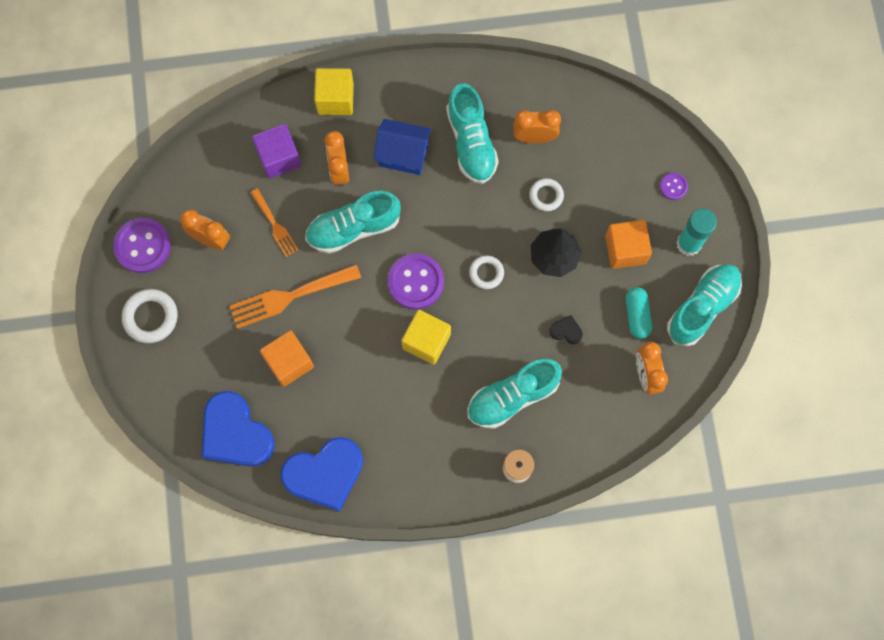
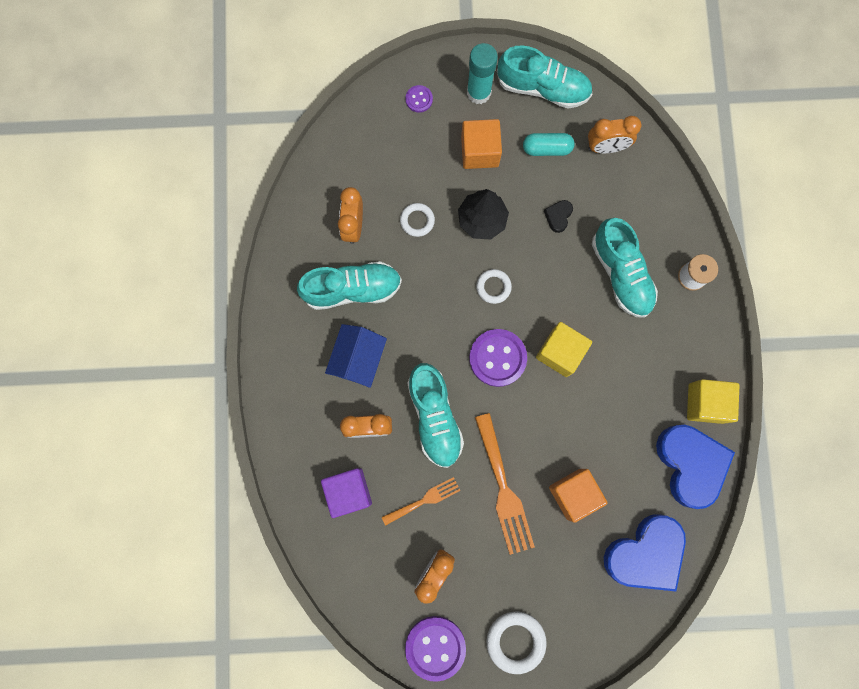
camera: 85 degrees left, 5 degrees up
yellow cube [314,68,354,115] -> yellow cube moved to [687,379,739,424]
turquoise shoe [667,264,742,346] -> turquoise shoe turned 150 degrees clockwise [497,45,592,109]

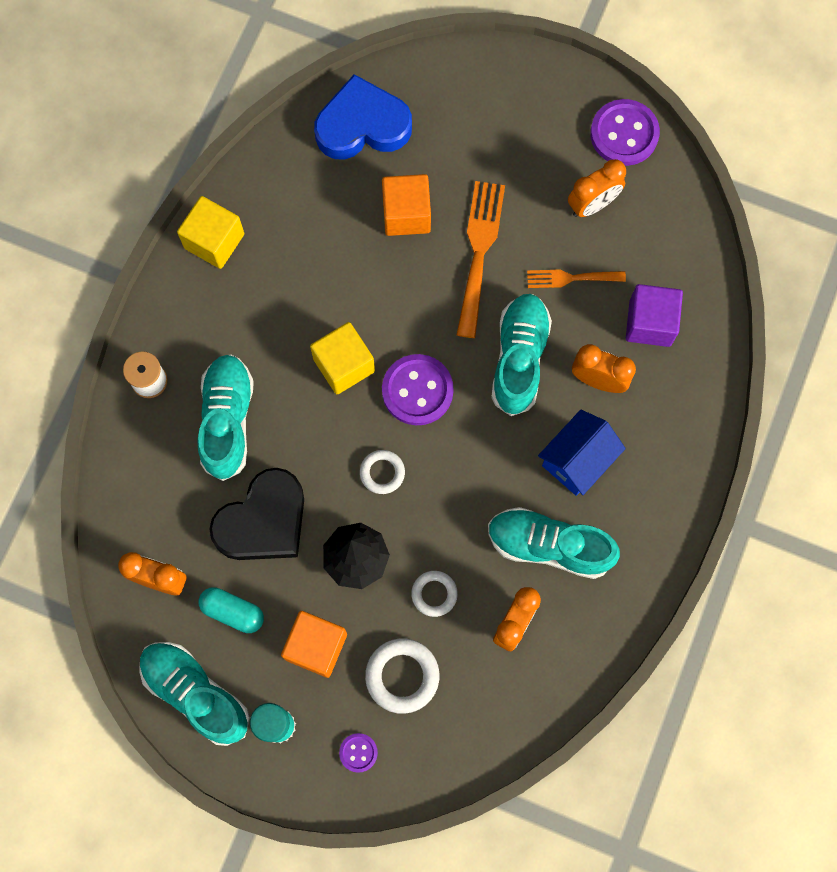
camera: 155 degrees left, 5 degrees down
white ring [487,612,547,674] -> white ring moved to [365,638,440,714]
black heart [544,200,573,233] -> black heart [209,468,304,560], size x2.44
blue heart [656,425,735,509] -> none

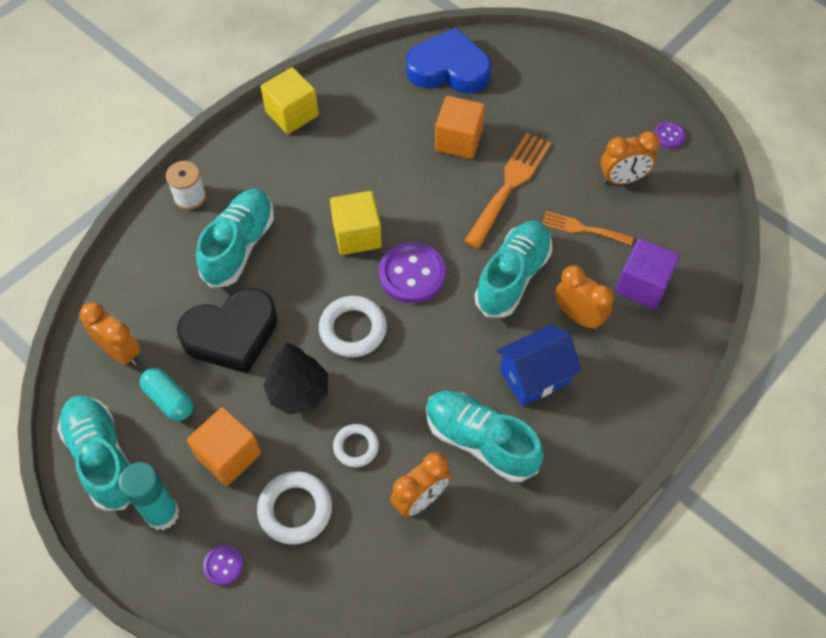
camera: 20 degrees right, 15 degrees down
white ring [360,450,405,494] -> white ring [319,296,387,357], size x1.58
purple button [590,99,660,166] -> purple button [654,122,686,148], size x0.50

